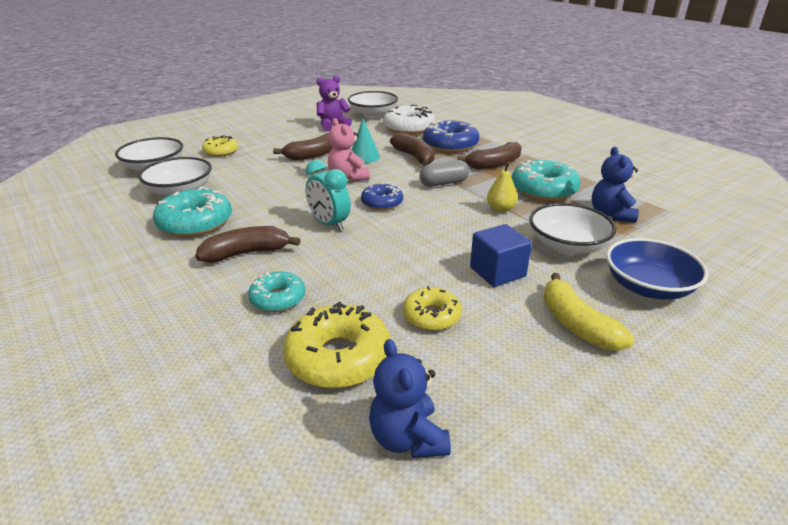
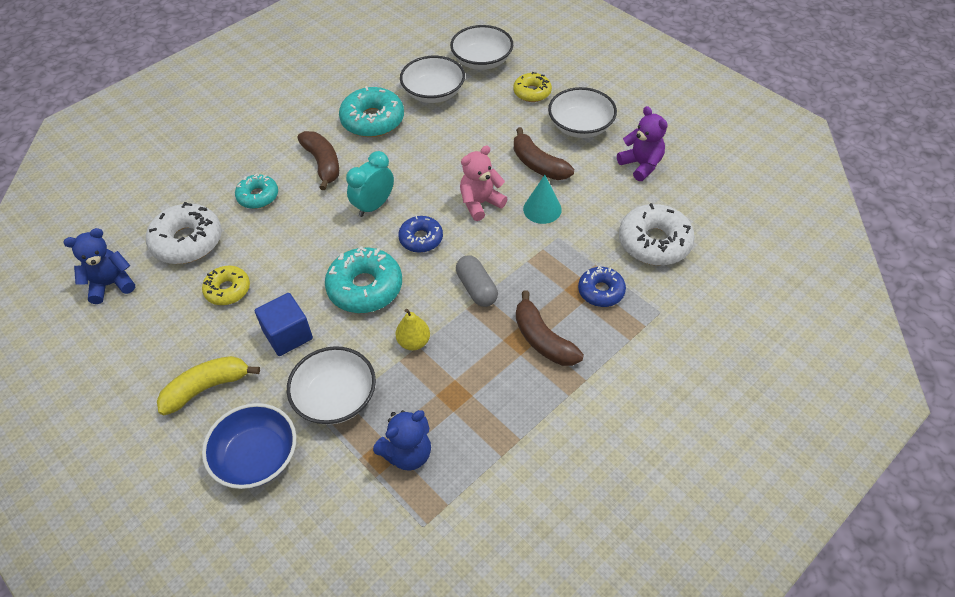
camera: 85 degrees right, 20 degrees up
yellow donut [283,301,391,388] -> white donut [146,202,222,264]
white bowl [348,91,398,118] -> white bowl moved to [548,87,617,138]
brown banana [390,133,435,166] -> none
blue donut [423,120,479,153] -> blue donut [578,266,626,307], size x0.61
turquoise donut [512,160,581,201] -> turquoise donut moved to [325,246,402,313]
blue teddy bear [592,147,639,223] -> blue teddy bear turned 150 degrees clockwise [373,410,431,471]

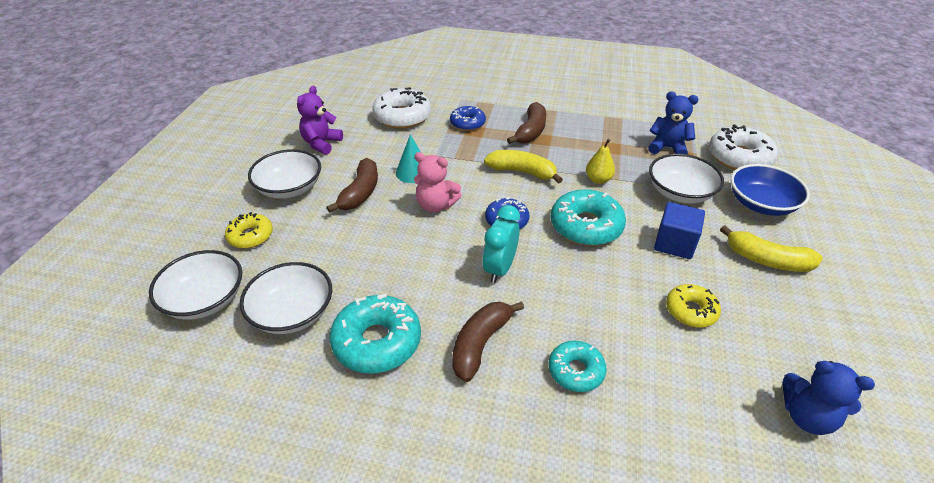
camera: 125 degrees left, 10 degrees down
white donut [146,202,222,264] -> white donut moved to [709,124,778,170]
turquoise clock [346,151,394,217] -> turquoise clock turned 105 degrees clockwise [482,205,520,283]
grey capsule [456,255,498,307] -> yellow banana [484,150,563,184]

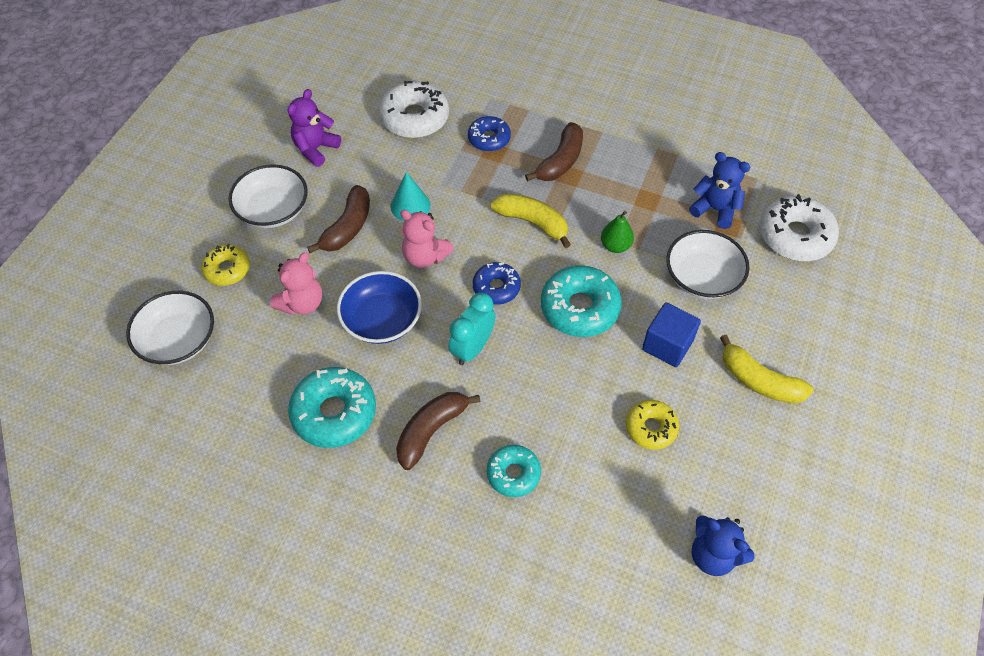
camera: 10 degrees right, 15 degrees up
white bowl [240,262,332,334] -> none
yellow pear [586,139,615,184] -> green pear [601,211,634,253]
blue bowl [731,164,810,216] -> blue bowl moved to [337,271,422,344]
none -> pink teddy bear [270,252,322,315]

